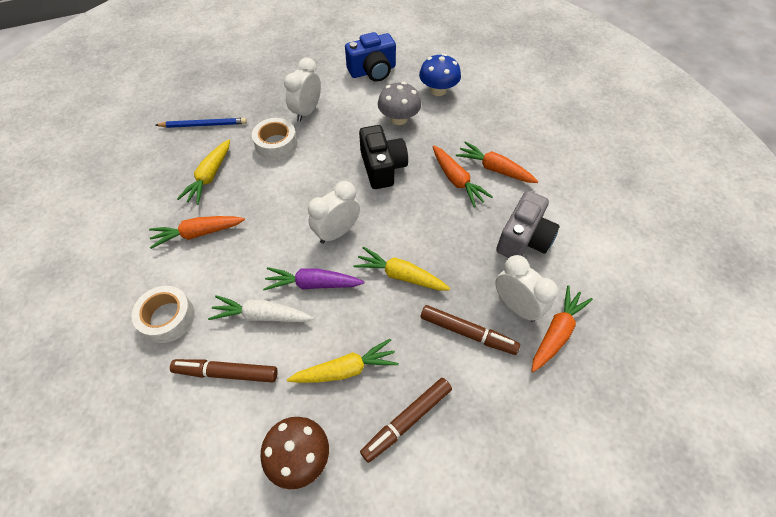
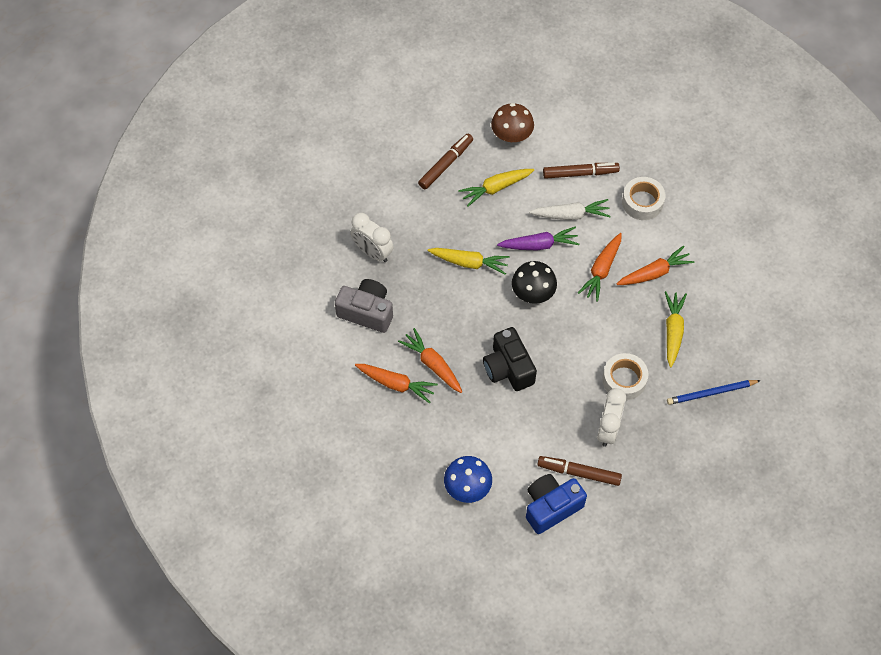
camera: 170 degrees right, 5 degrees up
white clock [308,181,360,244] -> black mushroom [512,261,557,304]
grey mushroom [378,82,421,125] -> none
brown marker [421,305,520,355] -> brown marker moved to [537,456,622,486]
grey camera [496,191,560,258] -> grey camera turned 90 degrees clockwise [335,279,393,333]
orange carrot [532,285,593,372] -> orange carrot moved to [578,233,622,302]

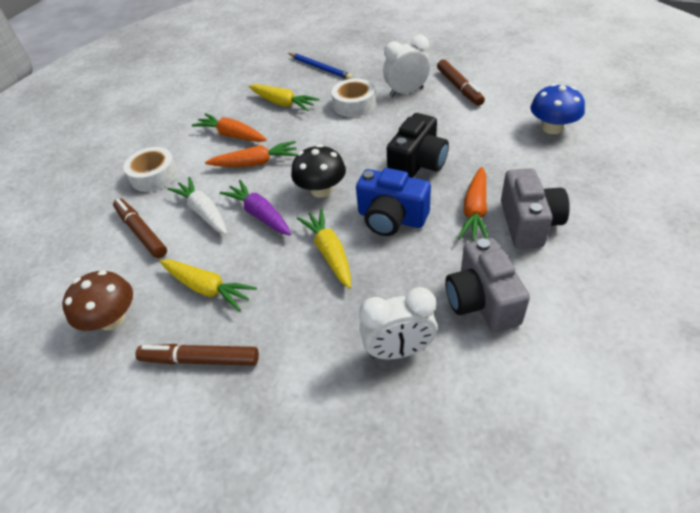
camera: 120 degrees left, 15 degrees down
white clock [351,213,394,262] -> white clock turned 75 degrees clockwise [359,287,437,359]
orange carrot [355,364,438,403] -> grey camera [501,168,570,249]
blue camera [526,474,587,534] -> blue camera moved to [356,168,431,236]
yellow carrot [665,291,687,368] -> yellow carrot turned 120 degrees counterclockwise [249,84,319,111]

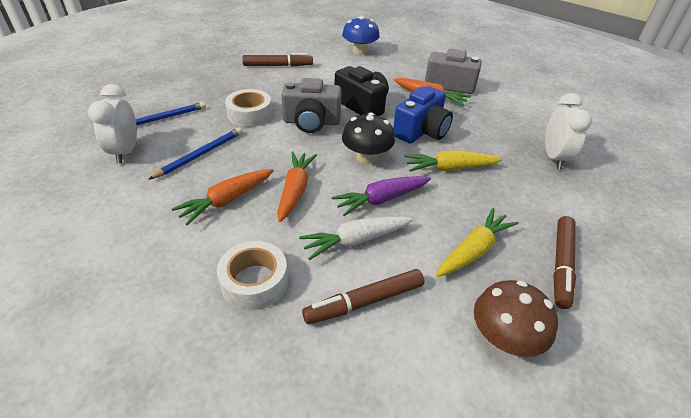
camera: 80 degrees left, 5 degrees down
yellow carrot [249,84,319,111] -> blue pencil [148,128,242,180]
white clock [383,35,430,97] -> white clock moved to [88,84,137,163]
grey camera [445,238,530,332] -> grey camera moved to [281,78,342,133]

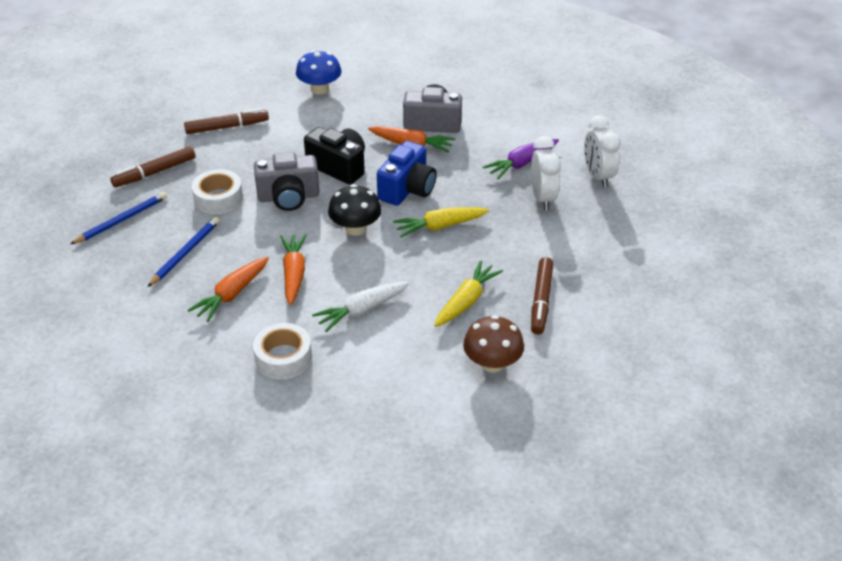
camera: 10 degrees left, 0 degrees up
white clock [88,84,137,163] -> white clock moved to [584,115,621,188]
brown marker [302,269,424,324] -> brown marker moved to [110,146,196,187]
purple carrot [332,176,431,216] -> purple carrot moved to [483,139,559,179]

